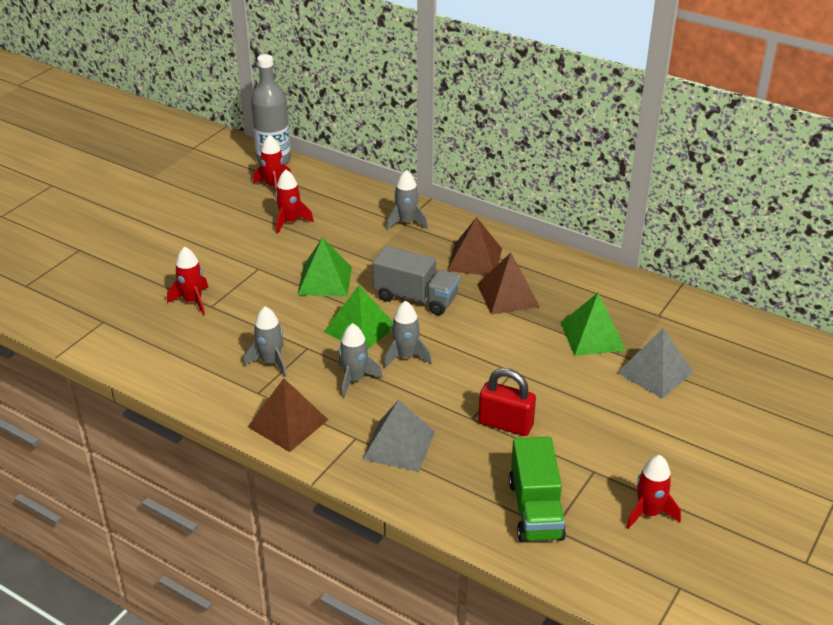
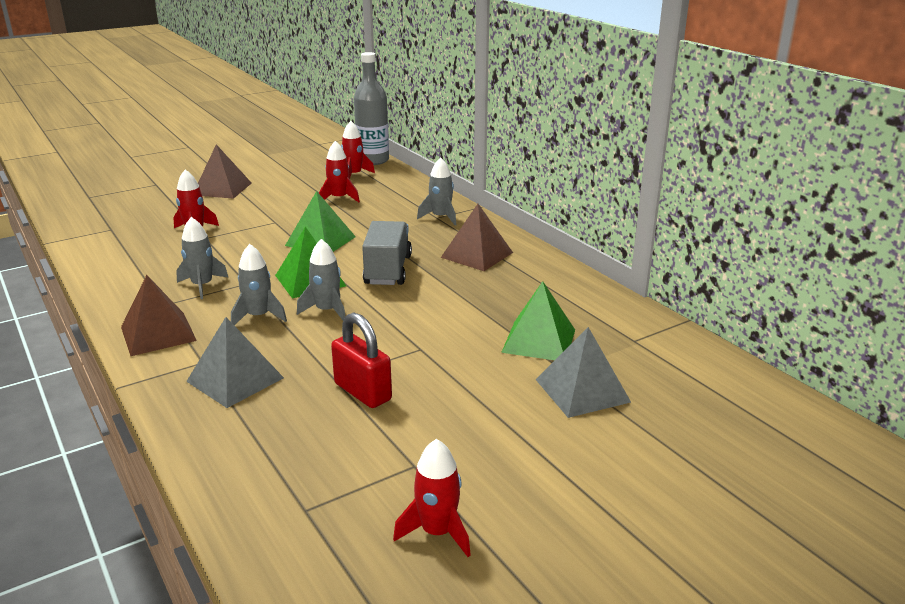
camera: 25 degrees right, 10 degrees down
grey truck [372,246,460,315] -> grey truck turned 135 degrees counterclockwise [362,221,412,285]
brown pyramid [477,253,540,315] -> brown pyramid moved to [198,144,251,199]
green truck [509,437,566,542] -> none

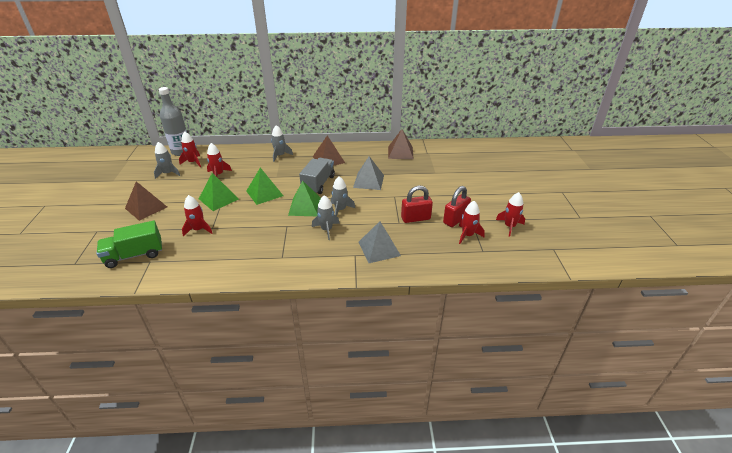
camera: 60 degrees left, 10 degrees up
brown pyramid [121,275,197,356] -> brown pyramid moved to [388,129,414,159]
grey rocket [176,217,229,299] -> grey rocket moved to [154,142,180,179]
grey truck [362,221,412,285] -> grey truck turned 75 degrees clockwise [299,158,335,194]
green pyramid [501,281,575,360] -> green pyramid moved to [199,173,239,211]
grey pyramid [535,327,631,418] -> grey pyramid moved to [353,156,384,190]
none -> green truck [97,220,162,268]
none -> red padlock [443,186,471,227]
none -> red rocket [459,201,485,244]

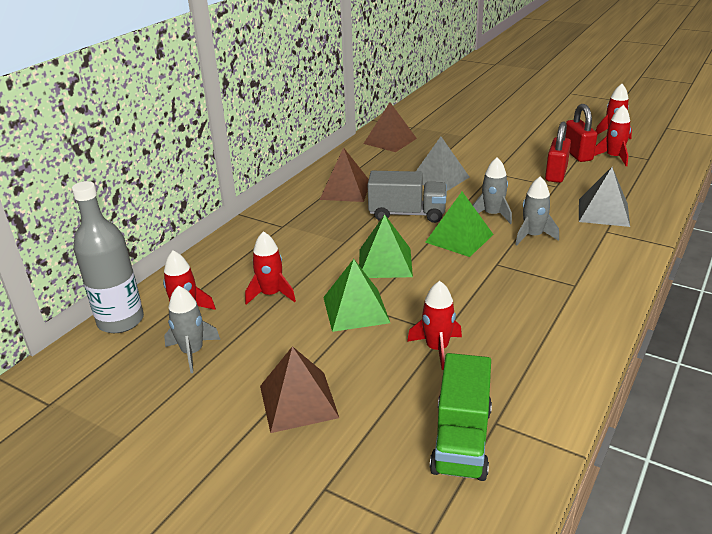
camera: 55 degrees left, 5 degrees down
grey rocket [271,125,293,162] -> none
grey truck [299,158,335,194] -> grey truck turned 135 degrees clockwise [368,171,447,223]

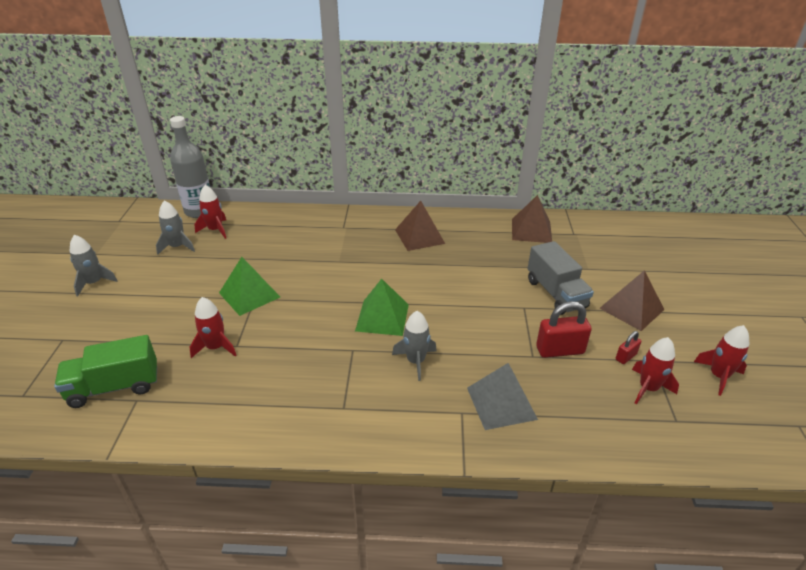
camera: 60 degrees right, 5 degrees up
red rocket [245,231,296,305] -> none
brown pyramid [260,346,339,433] -> brown pyramid moved to [600,270,665,331]
green pyramid [359,214,413,278] -> none
grey truck [368,171,447,223] -> grey truck moved to [527,241,594,315]
grey pyramid [416,137,469,191] -> none
grey rocket [473,157,512,224] -> grey rocket moved to [70,235,118,297]
red padlock [565,104,597,162] -> red padlock [616,331,641,364], size x0.53

